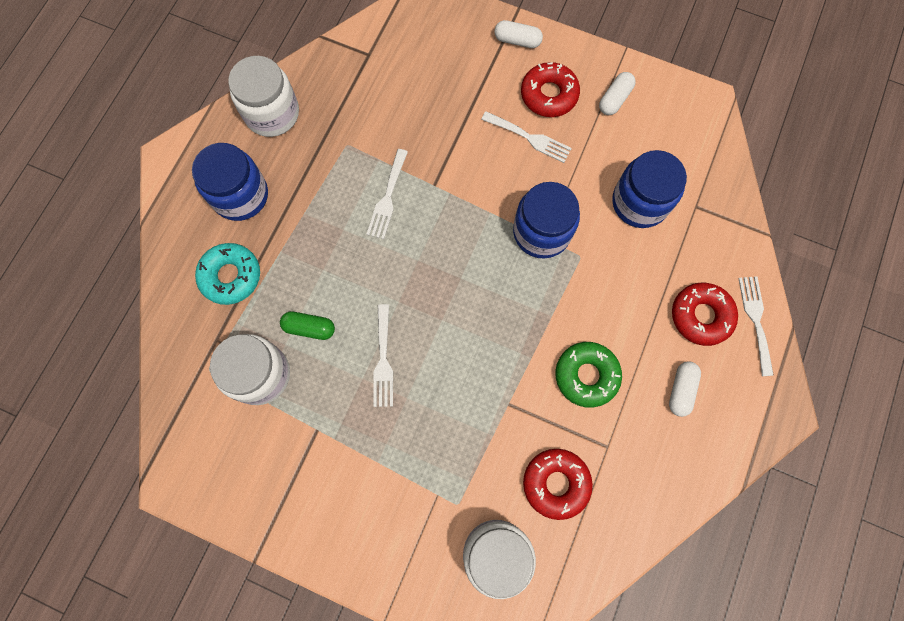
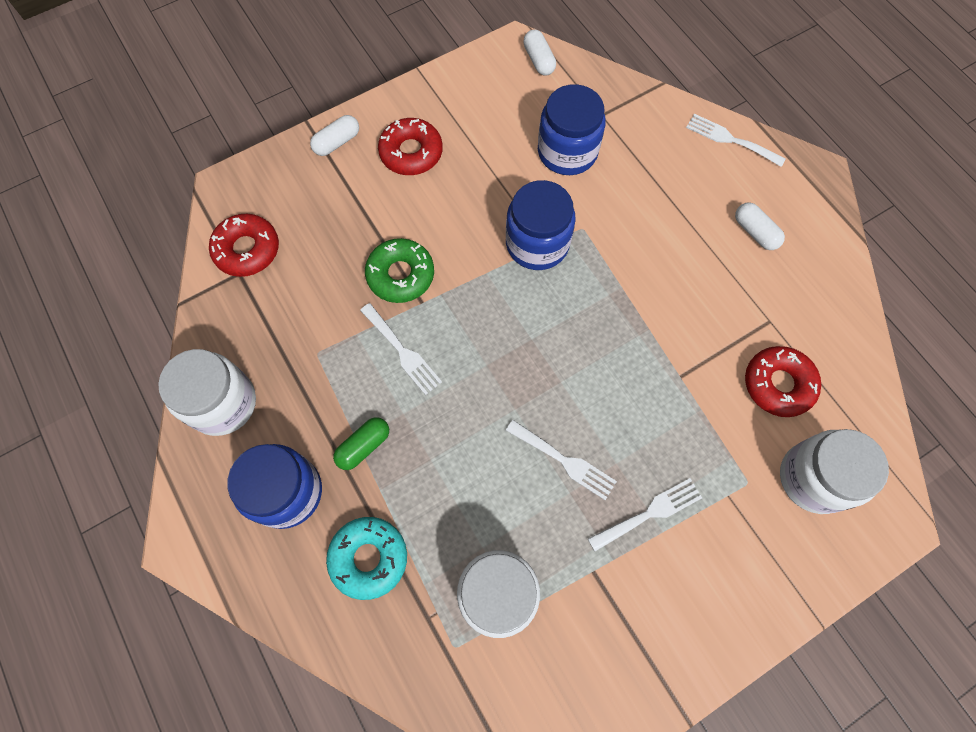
camera: 55 degrees left, 5 degrees down
green capsule [280,311,335,340] -> green capsule moved to [333,417,389,470]
white fork [481,111,572,163] -> white fork moved to [588,478,702,551]
green donut [555,342,622,408] -> green donut moved to [365,238,434,303]
white capsule [599,72,636,115] -> white capsule moved to [523,29,556,76]
red donut [672,283,738,346] -> red donut moved to [209,214,279,277]

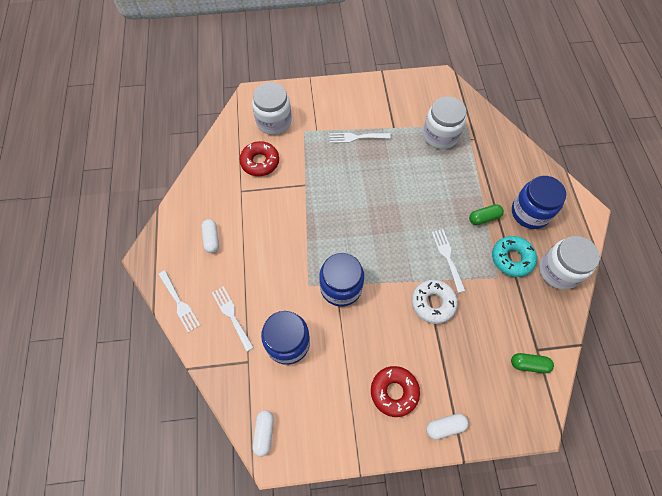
camera: 155 degrees left, 5 degrees down
red donut [209,214,279,277] -> green capsule [511,353,554,373]
turquoise donut [326,517,407,600] -> turquoise donut moved to [492,236,537,277]
green donut [365,238,434,303] -> white donut [412,280,458,324]
white fork [506,420,617,500] -> white fork moved to [212,286,254,352]

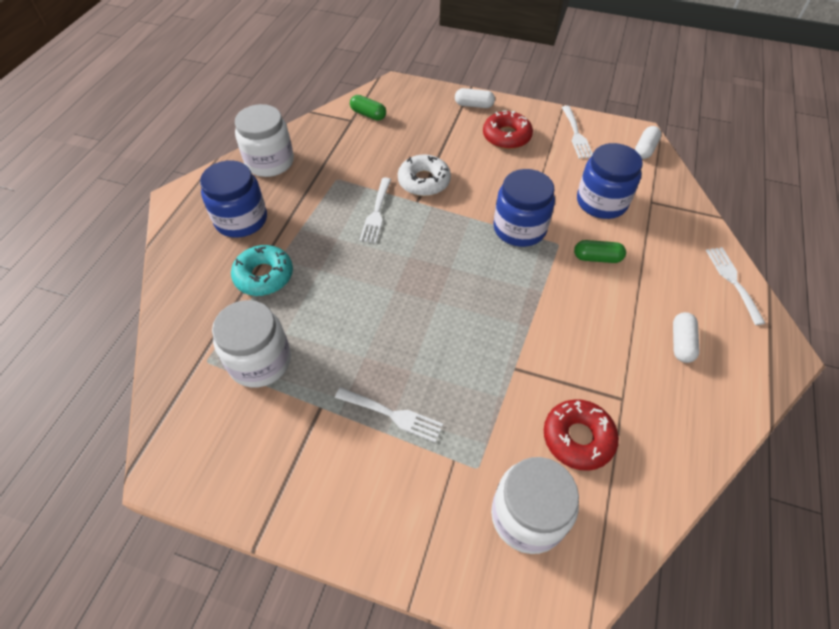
camera: 155 degrees left, 10 degrees down
white fork [212,286,254,352] -> white fork moved to [562,106,593,159]
green capsule [469,204,504,225] -> green capsule moved to [574,240,626,263]
turquoise donut [492,236,537,277] -> turquoise donut moved to [231,245,293,296]

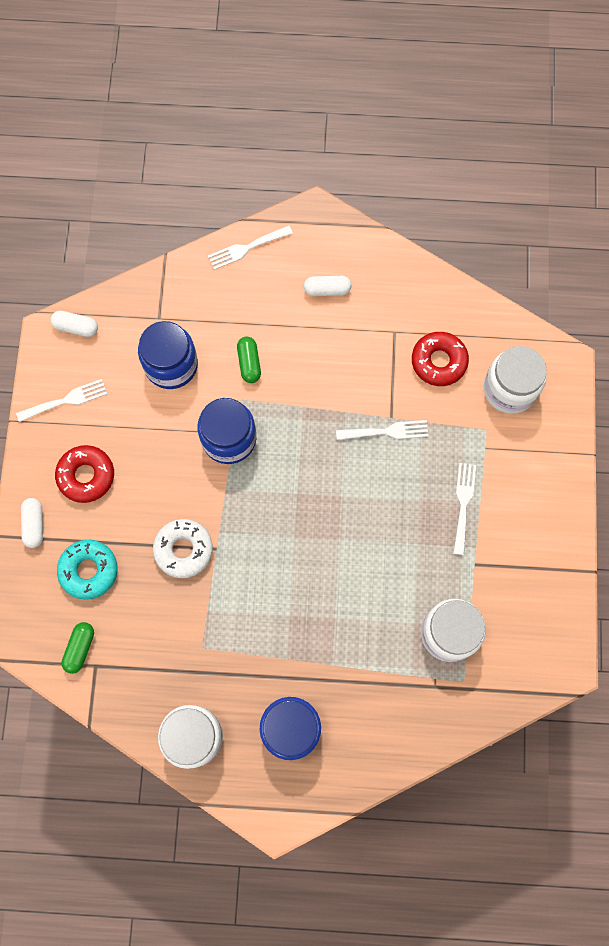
camera: 105 degrees left, 20 degrees up
turquoise donut [231,245,293,296] -> turquoise donut moved to [57,540,118,600]
white fork [359,178,391,243] -> white fork moved to [336,420,428,440]

